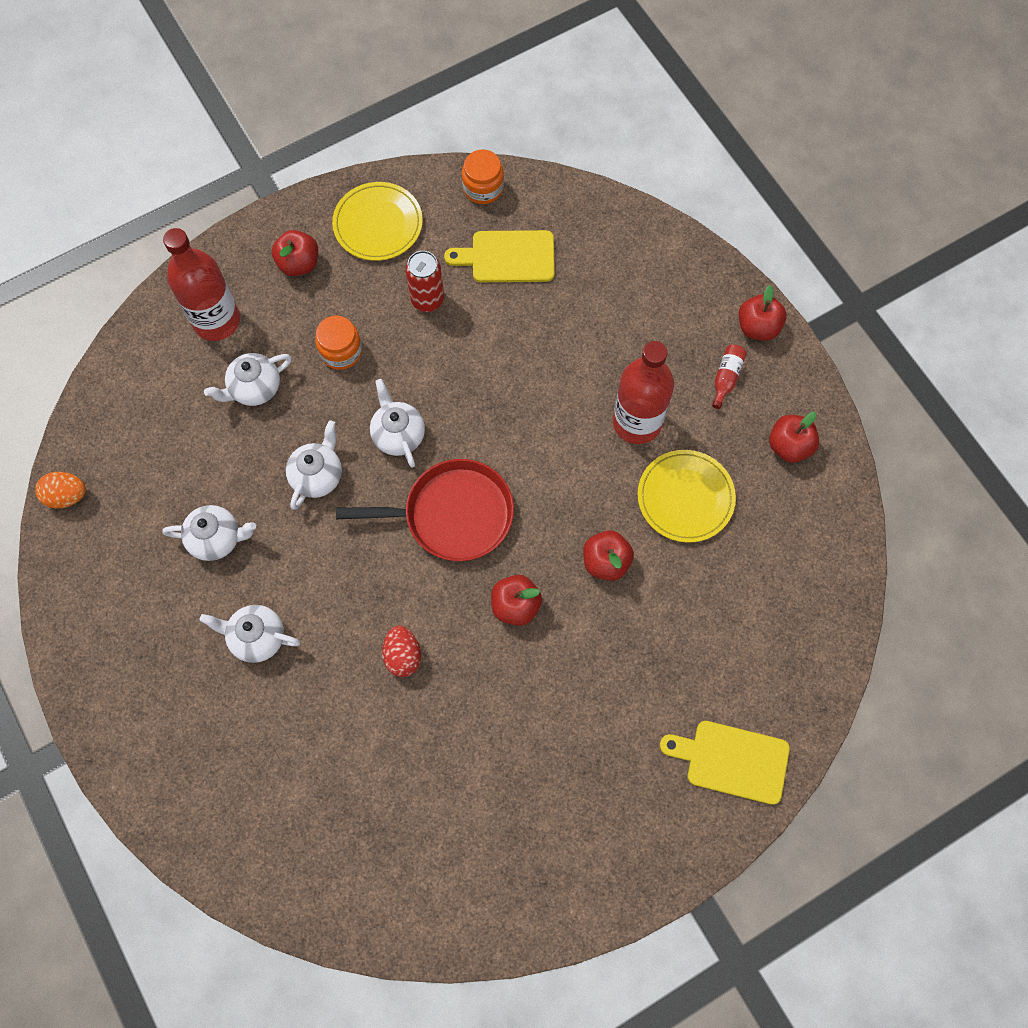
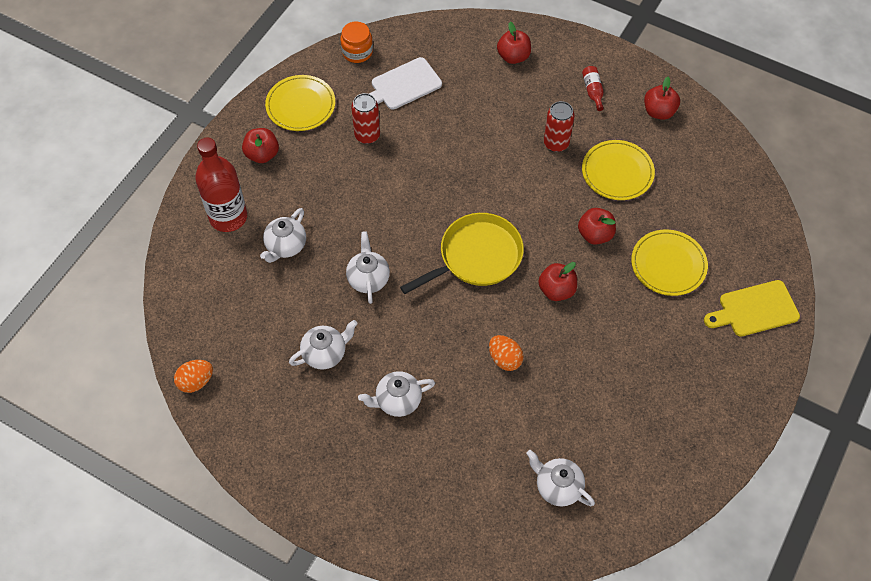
camera: 30 degrees left, 10 degrees down
orange jar [315,316,362,370] -> none
red pan [336,459,514,561] -> yellow pan [400,213,524,294]
white teapot [370,379,425,468] -> white teapot moved to [526,450,595,506]
red egg [382,626,421,677] -> orange egg [489,335,524,371]
yellow cutting board [444,230,555,282] -> white cutting board [369,57,442,110]
red bottle [613,341,674,444] -> red can [544,101,575,152]
red apple [739,285,787,341] -> red apple moved to [497,22,531,64]
none -> yellow plate [631,229,708,296]

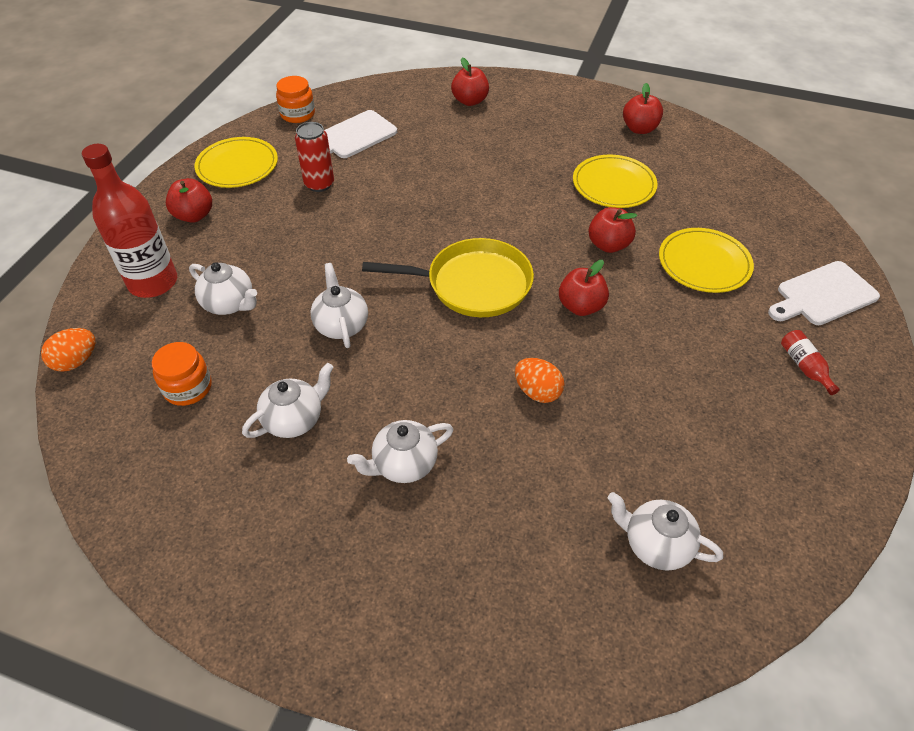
camera: 10 degrees left, 10 degrees down
orange egg [174,360,213,393] -> orange egg moved to [41,328,95,372]
white teapot [260,208,306,263] -> white teapot turned 75 degrees counterclockwise [189,262,257,315]
yellow pan [400,213,524,294] -> yellow pan turned 45 degrees clockwise [362,238,534,317]
red can [544,101,575,152] -> none
red bottle [582,66,604,111] -> red bottle moved to [781,330,840,395]
yellow cutting board [704,280,800,337] -> white cutting board [768,261,880,325]
none -> orange jar [152,342,212,406]

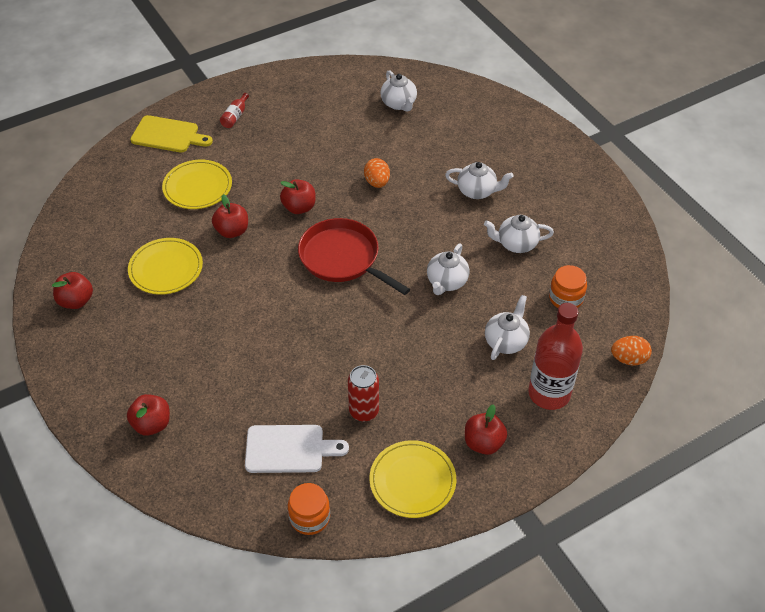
camera: 140 degrees left, 0 degrees up
white teapot [189,262,257,315] -> white teapot turned 45 degrees clockwise [485,295,530,360]
yellow pan [362,238,534,317] -> red pan [298,218,410,295]
white cutting board [768,261,880,325] -> yellow cutting board [130,115,213,153]

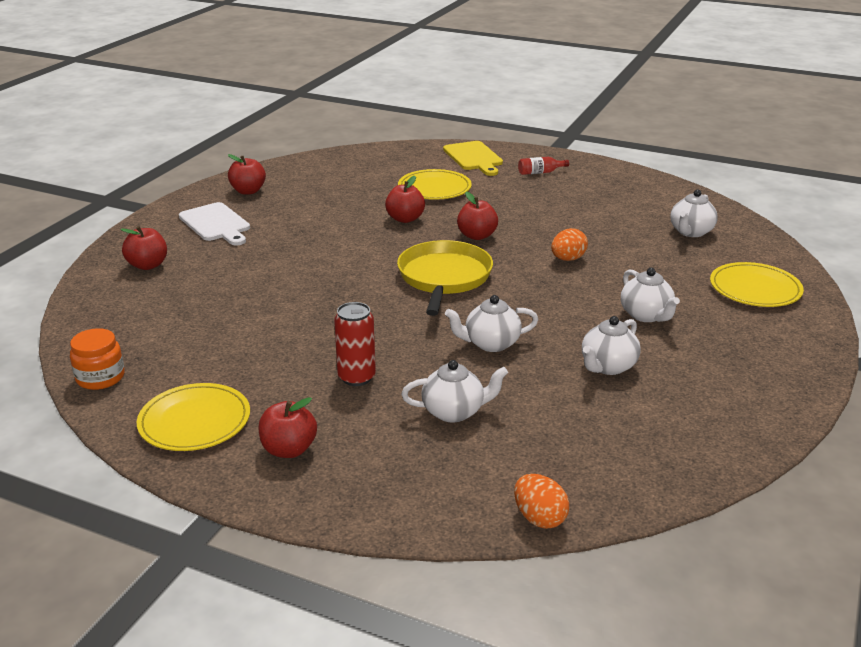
camera: 55 degrees right, 20 degrees down
yellow plate [128,238,203,295] -> yellow plate moved to [710,262,804,307]
white cutting board [245,425,349,473] -> white cutting board moved to [179,202,250,245]
red pan [298,218,410,295] -> yellow pan [397,240,493,316]
red can [348,365,379,422] -> red can moved to [334,302,376,386]
white teapot [484,215,554,253] -> white teapot turned 105 degrees counterclockwise [582,316,641,375]
red bottle [528,303,583,410] -> none
orange jar [549,265,587,308] -> none

